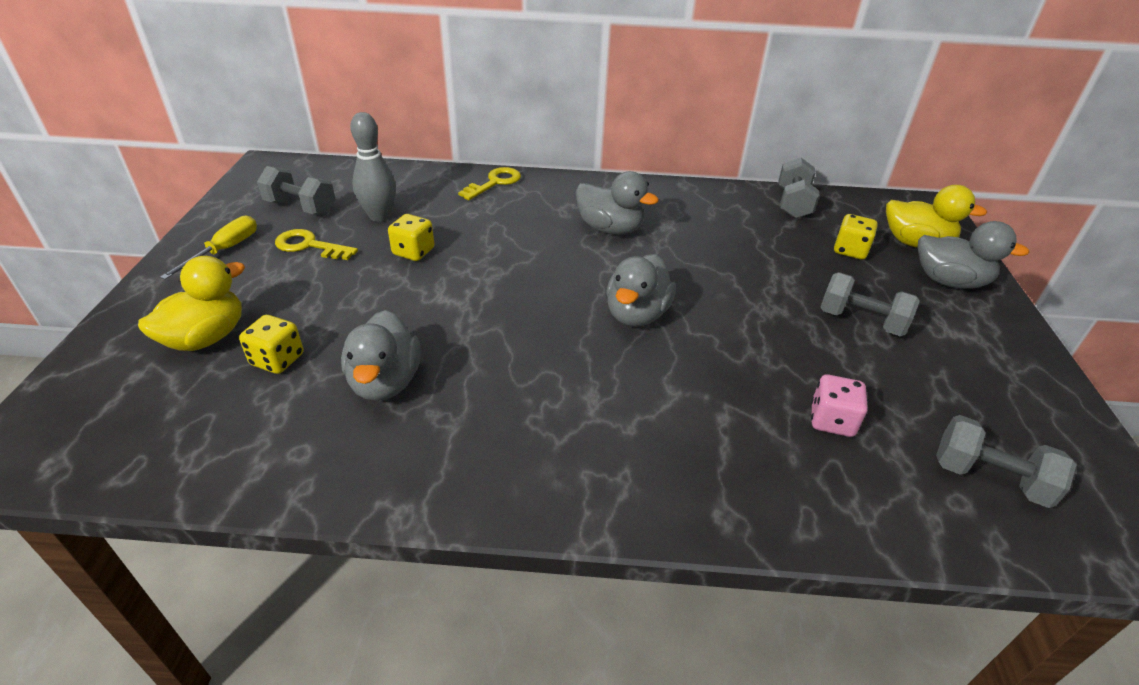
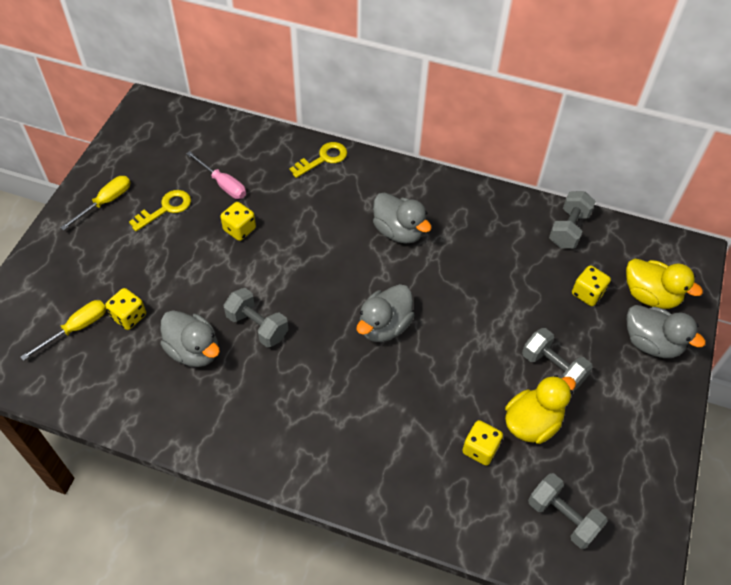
camera: 15 degrees right, 15 degrees up
yellow duck [138,256,245,351] -> yellow duck moved to [505,375,576,444]
grey dumbbell [257,166,336,215] -> grey dumbbell moved to [224,288,288,348]
yellow key [275,229,358,260] -> yellow key turned 105 degrees clockwise [129,190,191,231]
grey duck [341,310,421,401] -> grey duck turned 60 degrees counterclockwise [160,310,220,367]
grey bowling pin [350,112,396,222] -> pink screwdriver [186,151,246,199]
pink dice [811,374,868,437] -> yellow dice [462,420,503,466]
none -> yellow screwdriver [20,300,106,361]

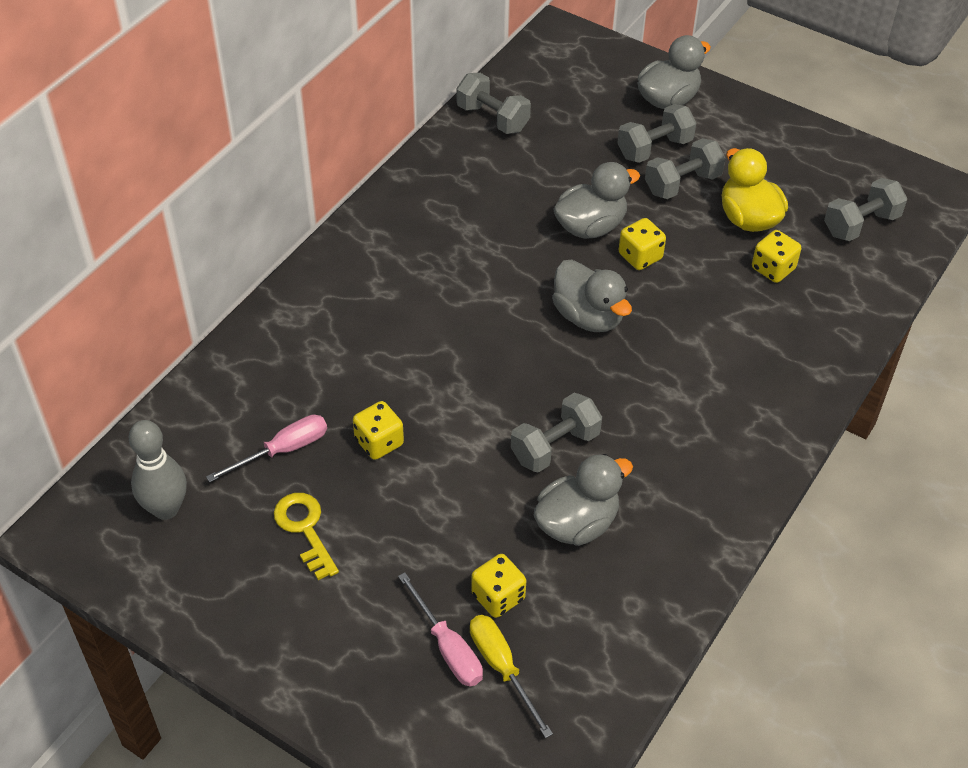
camera: 75 degrees left, 5 degrees down
yellow screwdriver [60,176,130,231] -> none
yellow key [289,142,347,178] -> none
grey duck [373,192,432,243] -> grey duck moved to [553,162,640,239]
yellow dice [572,265,611,306] -> yellow dice moved to [619,218,666,270]
yellow duck [626,259,703,309] -> none
none -> grey bowling pin [129,420,187,520]
none -> pink screwdriver [398,572,483,687]
none -> grey dumbbell [617,104,696,163]

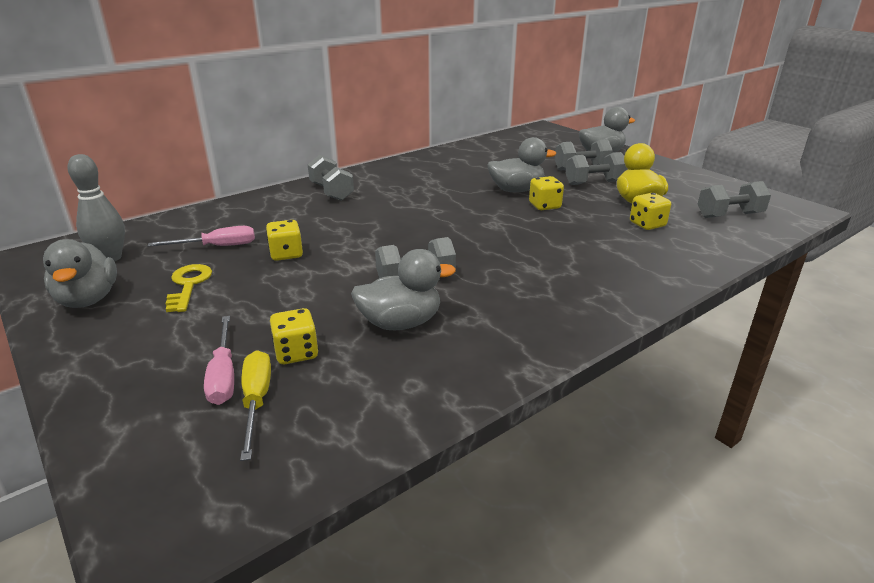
camera: 20 degrees right, 20 degrees down
grey dumbbell [456,73,531,134] -> grey dumbbell moved to [308,155,354,201]
grey duck [552,260,632,332] -> grey duck moved to [43,239,117,308]

